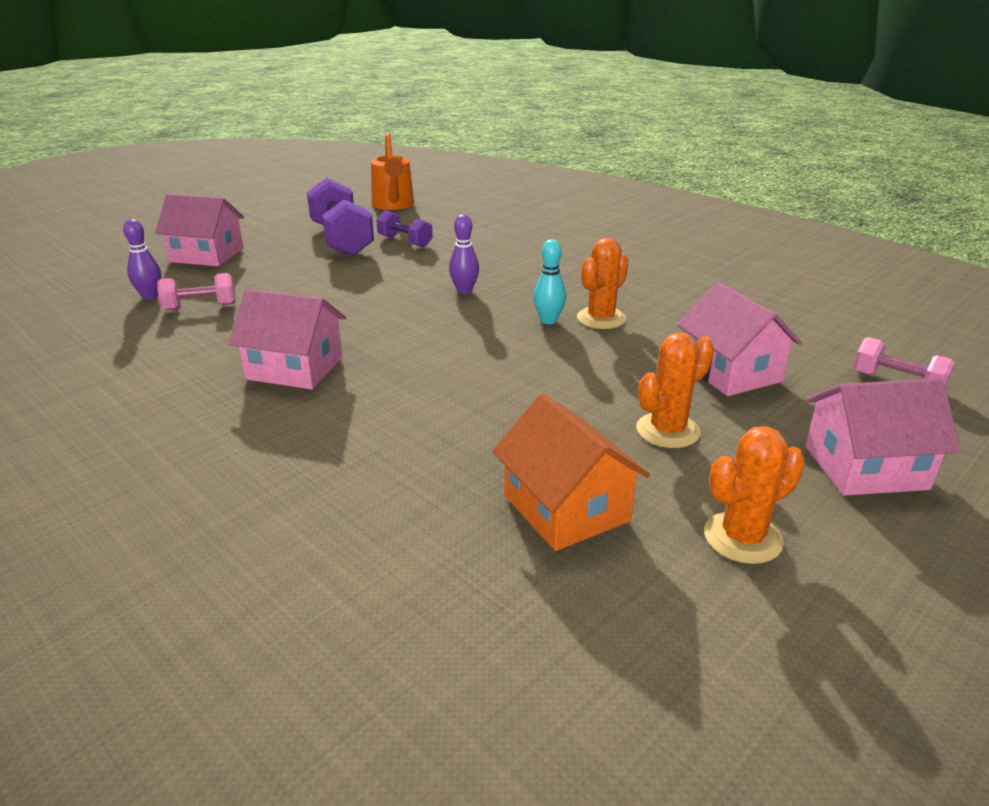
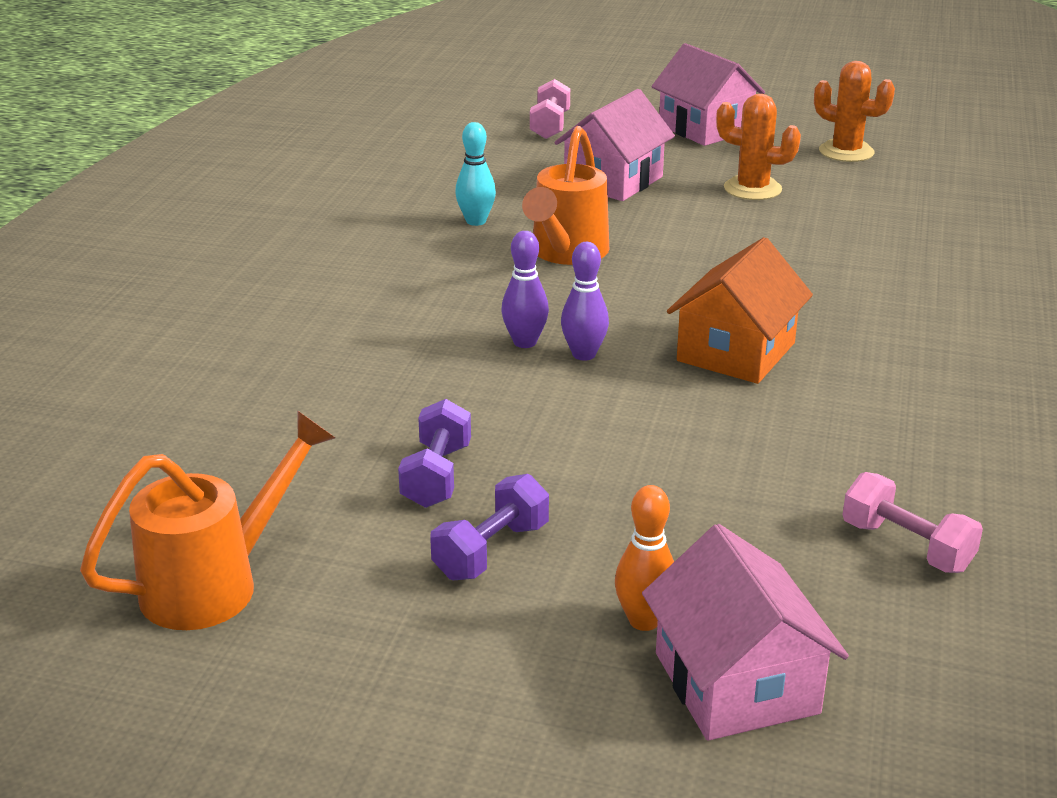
camera: 120 degrees left, 0 degrees up
purple bowling pin [123,219,161,300] -> purple bowling pin moved to [501,231,549,348]
pink house [228,289,346,389] -> none
purple dumbbell [307,178,374,256] -> purple dumbbell [430,474,549,580], size x0.55
orange house [492,393,650,551] -> orange house moved to [667,237,813,384]
turquoise bowling pin [533,239,566,324] -> turquoise bowling pin moved to [455,122,496,226]
orange cactus [577,238,628,329] -> orange watering can [522,126,609,265]
none -> orange bowling pin [615,485,674,631]

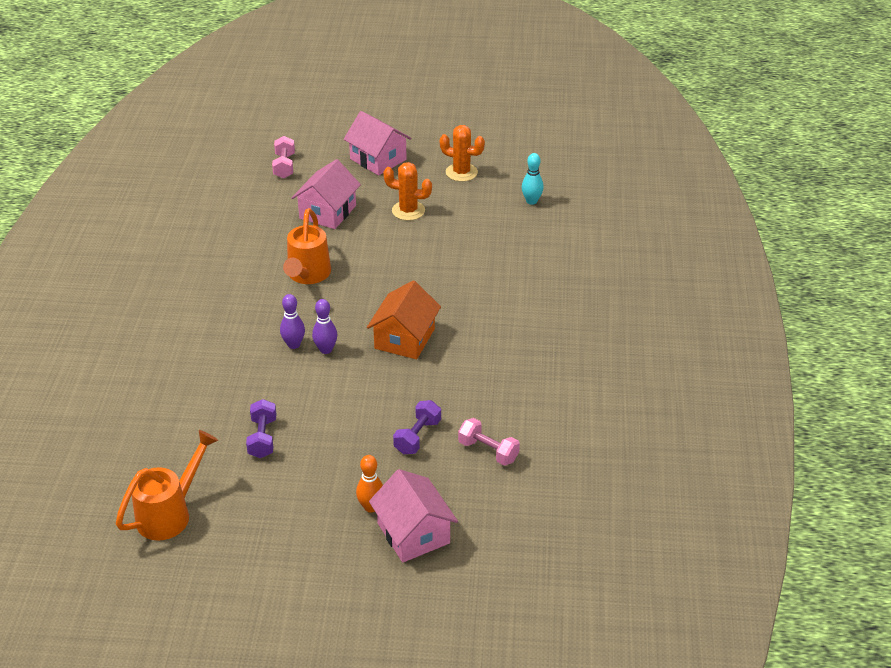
camera: 10 degrees left, 10 degrees up
purple dumbbell [430,474,549,580] -> purple dumbbell moved to [393,400,441,454]
turquoise bowling pin [455,122,496,226] -> turquoise bowling pin moved to [522,153,544,205]

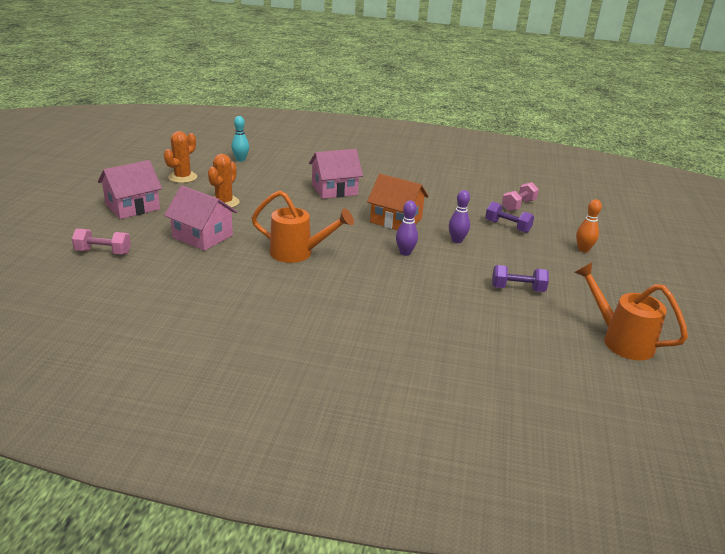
camera: 85 degrees left, 10 degrees down
purple bowling pin [280,294,305,349] -> purple bowling pin moved to [449,190,470,243]
pink house [369,469,458,563] -> pink house moved to [309,149,363,199]

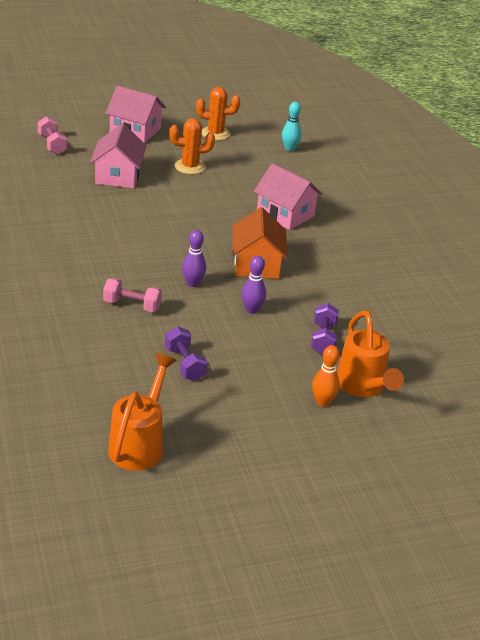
camera: 60 degrees right, 5 degrees up
orange watering can [252,191,354,263] -> orange watering can moved to [337,310,404,397]
pink dumbbell [502,182,539,211] -> pink dumbbell moved to [103,278,162,312]

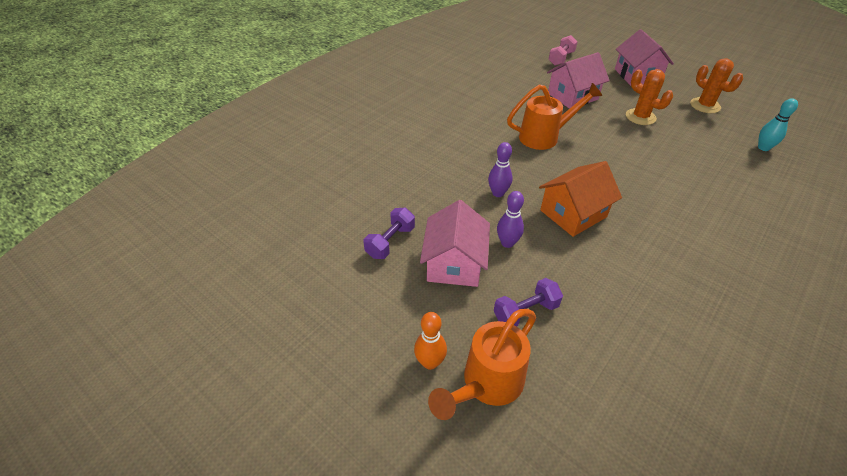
camera: 60 degrees right, 10 degrees up
pink dumbbell [103,278,162,312] -> none
orange watering can [108,353,177,471] -> orange watering can moved to [507,83,602,150]
pink house [254,163,323,230] -> pink house moved to [420,200,490,287]

